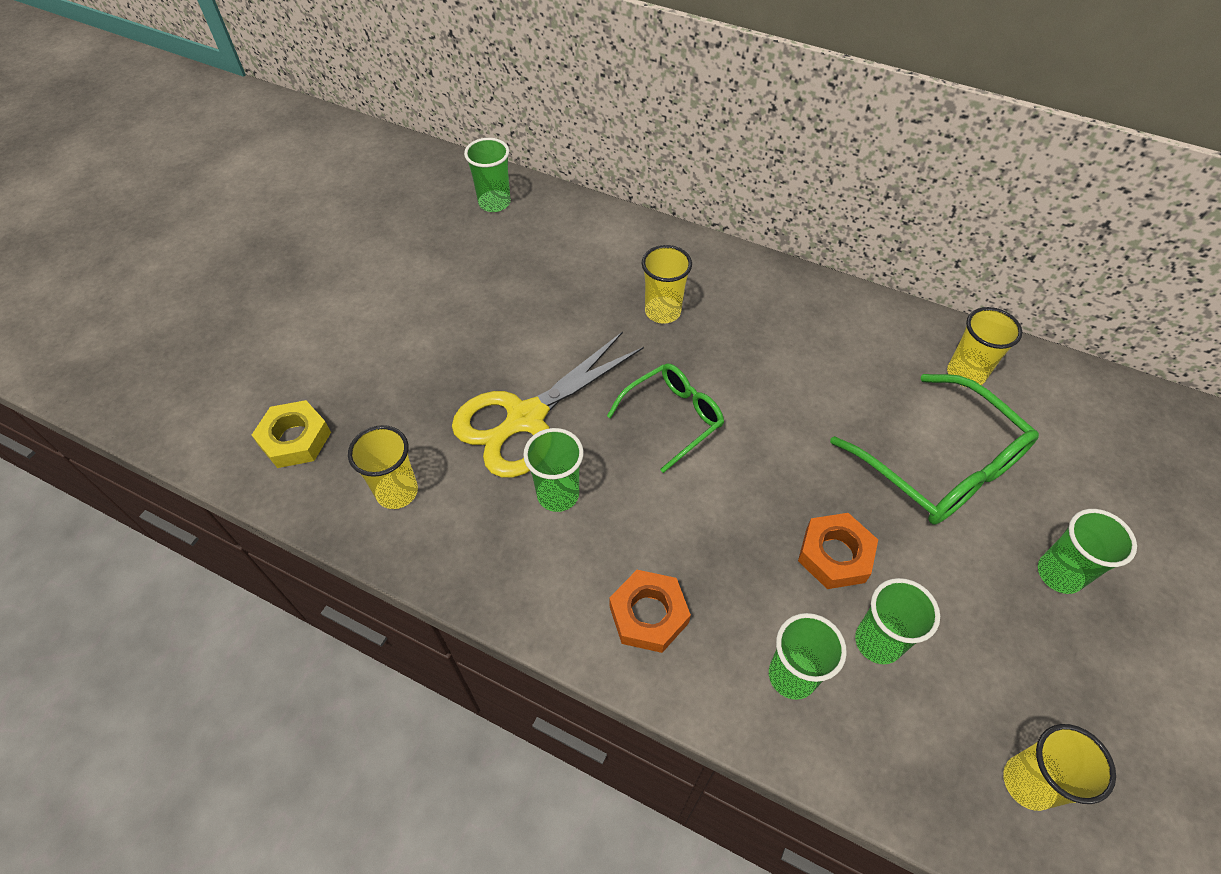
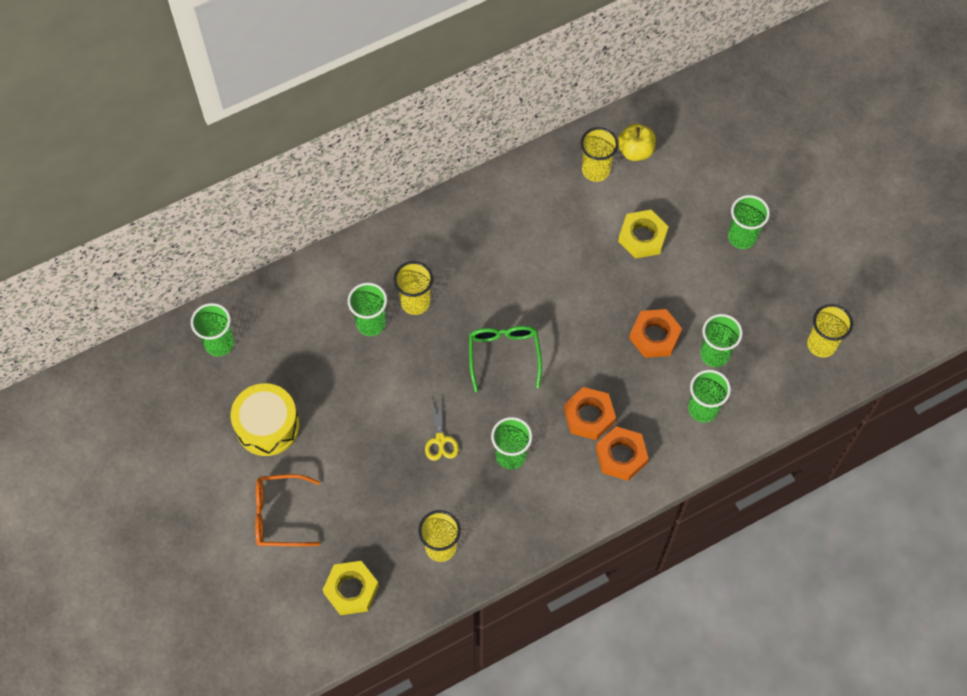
camera: 55 degrees left, 10 degrees up
yellow scissors [452,331,644,478] -> yellow scissors [425,398,459,461], size x0.42
green glasses [830,374,1039,524] -> yellow nut [618,210,669,259]
none -> yellow drum [230,383,300,456]
none -> orange glasses [255,474,320,546]
none -> green cup [348,282,387,336]
none -> orange nut [564,387,616,440]
none -> yellow apple [618,124,656,161]

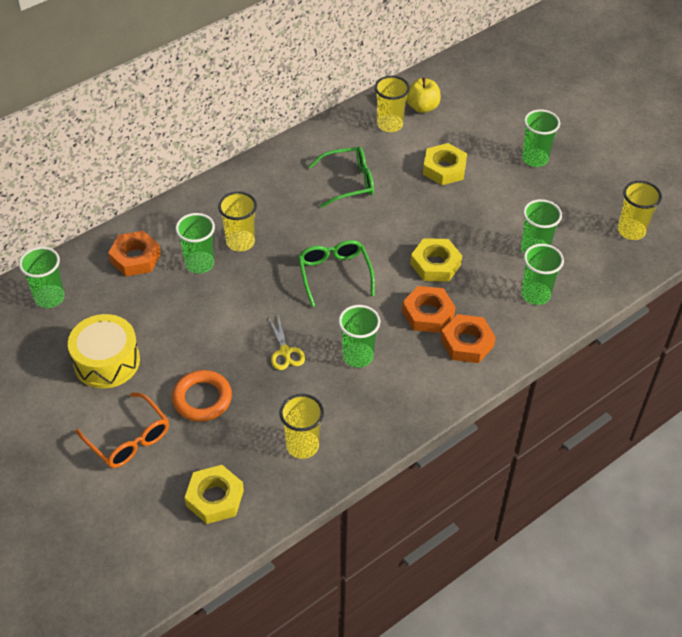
camera: 10 degrees left, 15 degrees down
orange glasses [255,474,320,546] -> orange glasses turned 120 degrees counterclockwise [76,393,169,468]
orange nut [629,309,682,358] -> orange nut moved to [108,231,161,276]
none -> orange ring [172,370,232,422]
none -> green glasses [308,147,374,208]
none -> yellow nut [410,238,462,282]

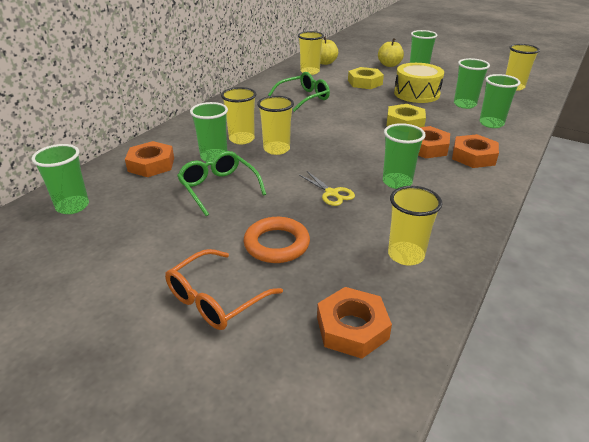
camera: 20 degrees left, 15 degrees down
yellow drum [68,314,140,388] -> yellow drum moved to [394,63,444,103]
orange glasses [76,393,169,468] -> orange glasses turned 105 degrees clockwise [165,249,283,330]
yellow nut [185,465,244,524] -> orange nut [317,287,392,359]
green glasses [298,240,375,307] -> green glasses moved to [177,151,266,216]
none -> yellow cup [257,96,294,155]
none -> yellow apple [378,38,404,67]

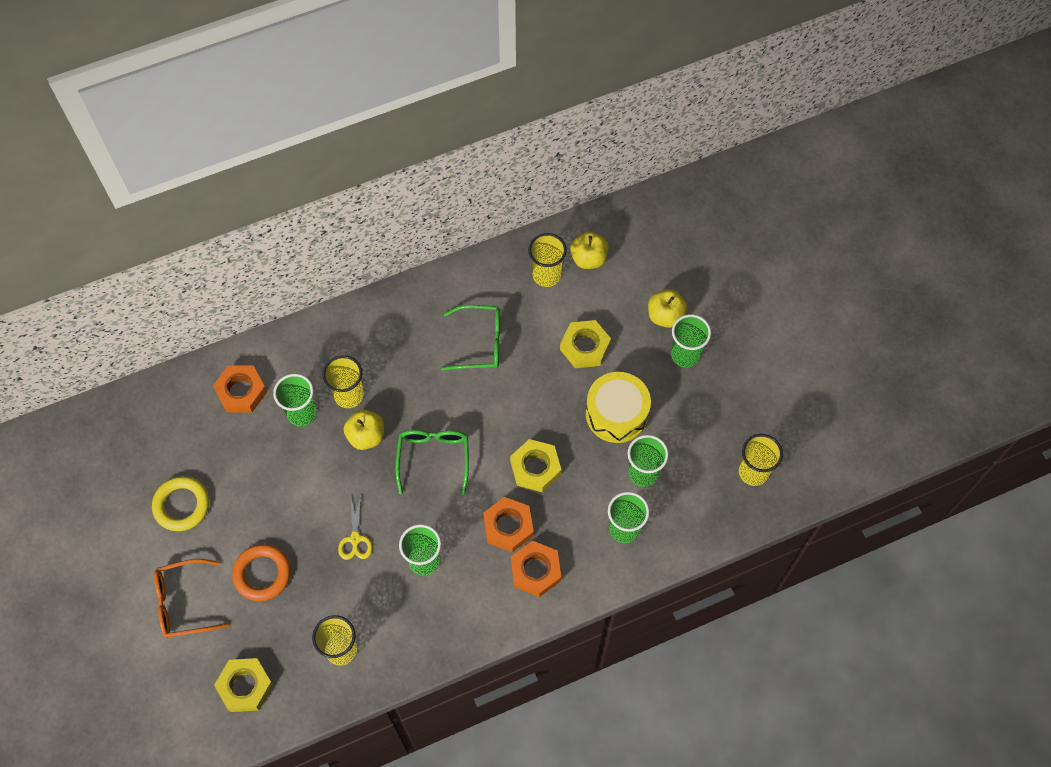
camera: 35 degrees right, 30 degrees up
green cup [32,144,89,214] -> none
green glasses [177,151,266,216] -> green glasses moved to [395,430,469,495]
yellow cup [257,96,294,155] -> yellow apple [344,410,384,450]
orange nut [317,287,392,359] -> yellow nut [214,658,273,712]
none -> yellow ring [152,476,209,531]

